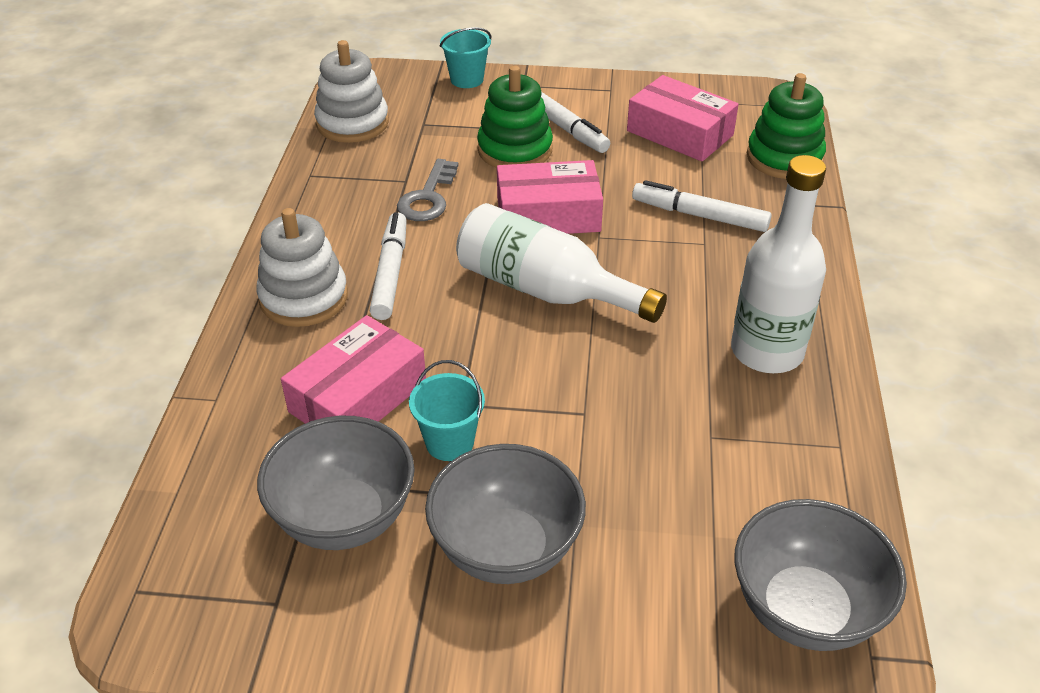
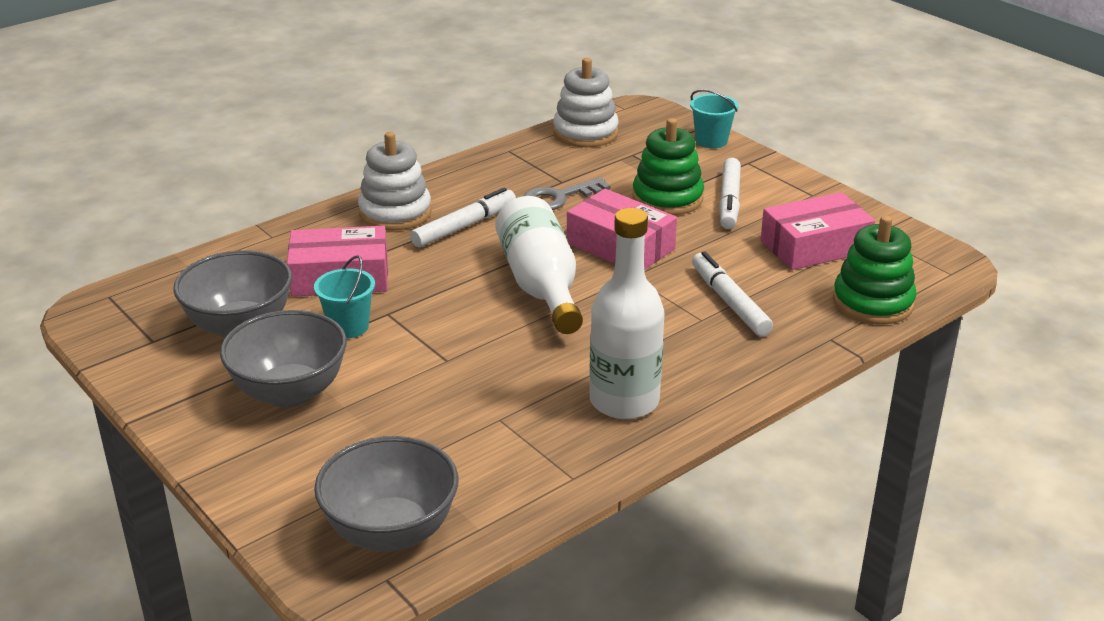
camera: 45 degrees right, 10 degrees down
pink box [627,75,739,162] -> pink box turned 75 degrees clockwise [760,192,875,270]

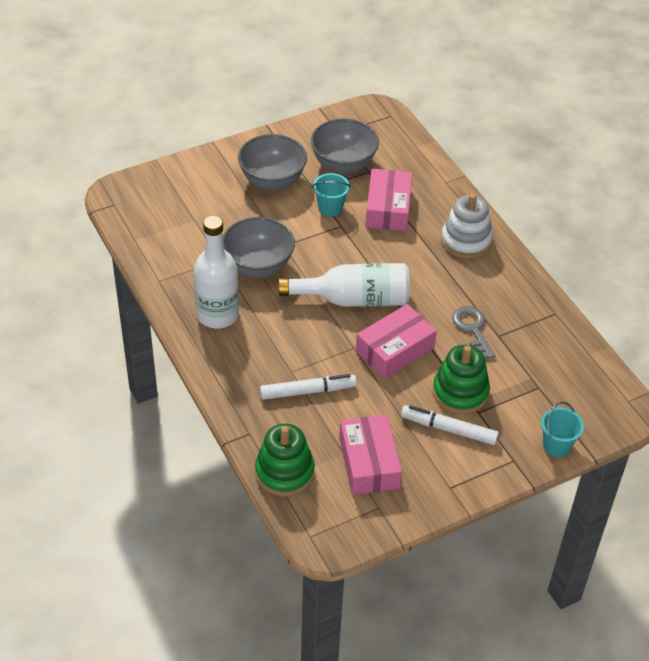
camera: 100 degrees right, 15 degrees up
grey bowl [314,436,459,552] -> grey bowl moved to [222,217,295,278]
white marker [410,187,516,247] -> none
white stacking toy [553,58,619,147] -> none

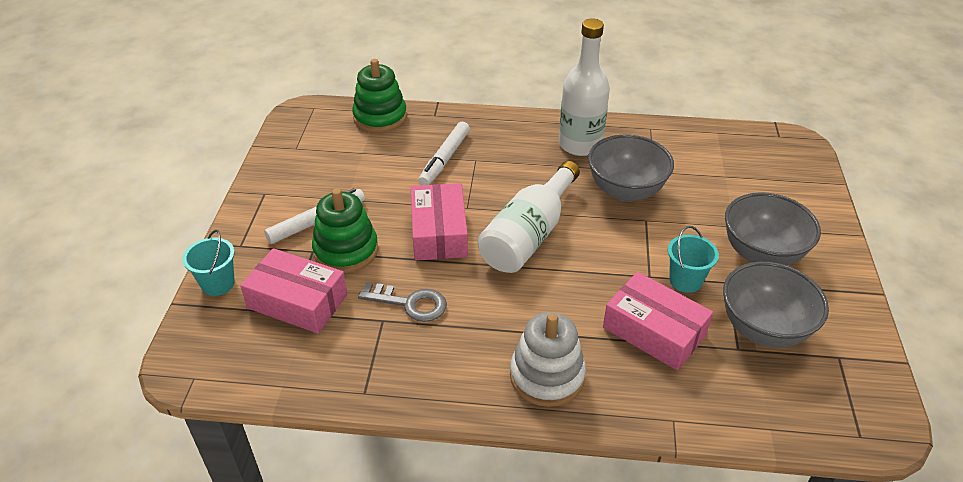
camera: 125 degrees right, 5 degrees down
pink box [339,415,402,495] -> pink box moved to [240,248,347,334]

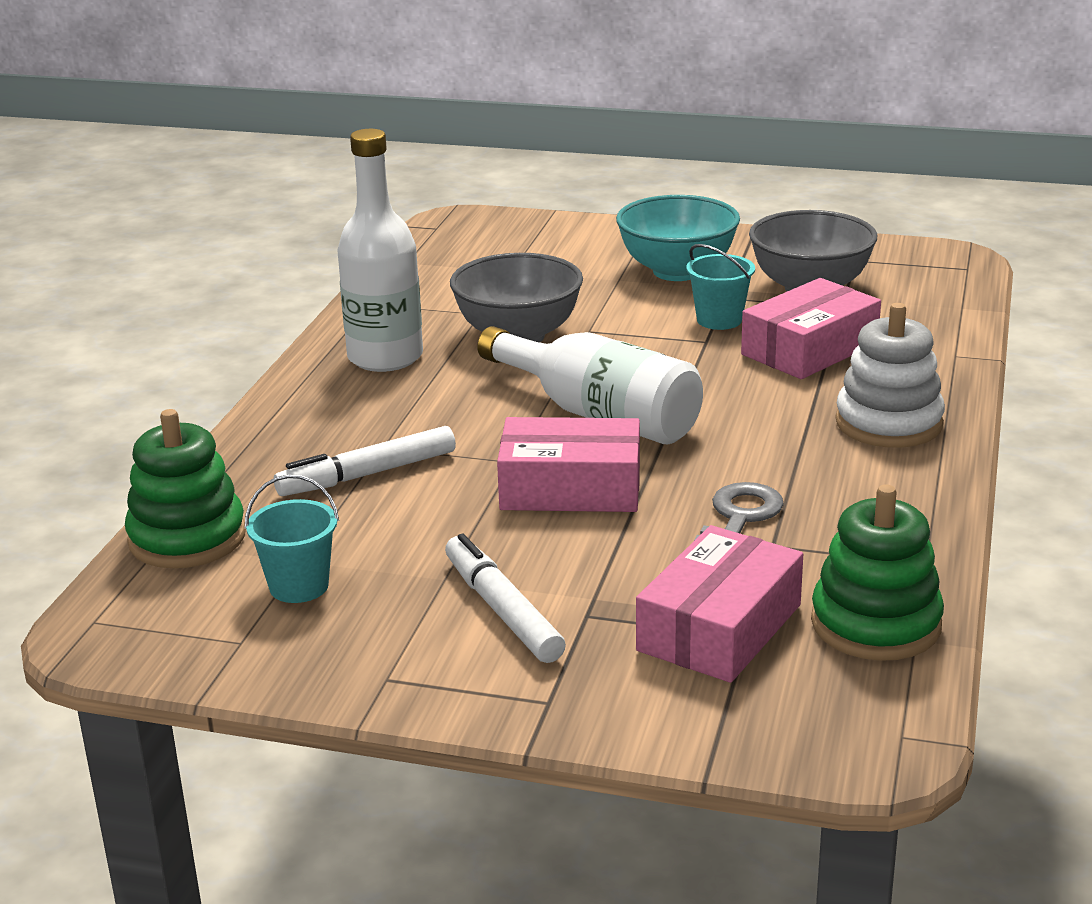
camera: 80 degrees left, 15 degrees down
turquoise bucket [183,230,235,296] -> turquoise bucket moved to [245,474,339,603]
green stacking toy [312,188,378,273] -> green stacking toy moved to [811,485,944,661]
white marker [418,122,470,185] -> white marker turned 120 degrees clockwise [274,426,456,496]
grey bowl [725,192,821,266] -> turquoise bowl [616,195,740,281]

